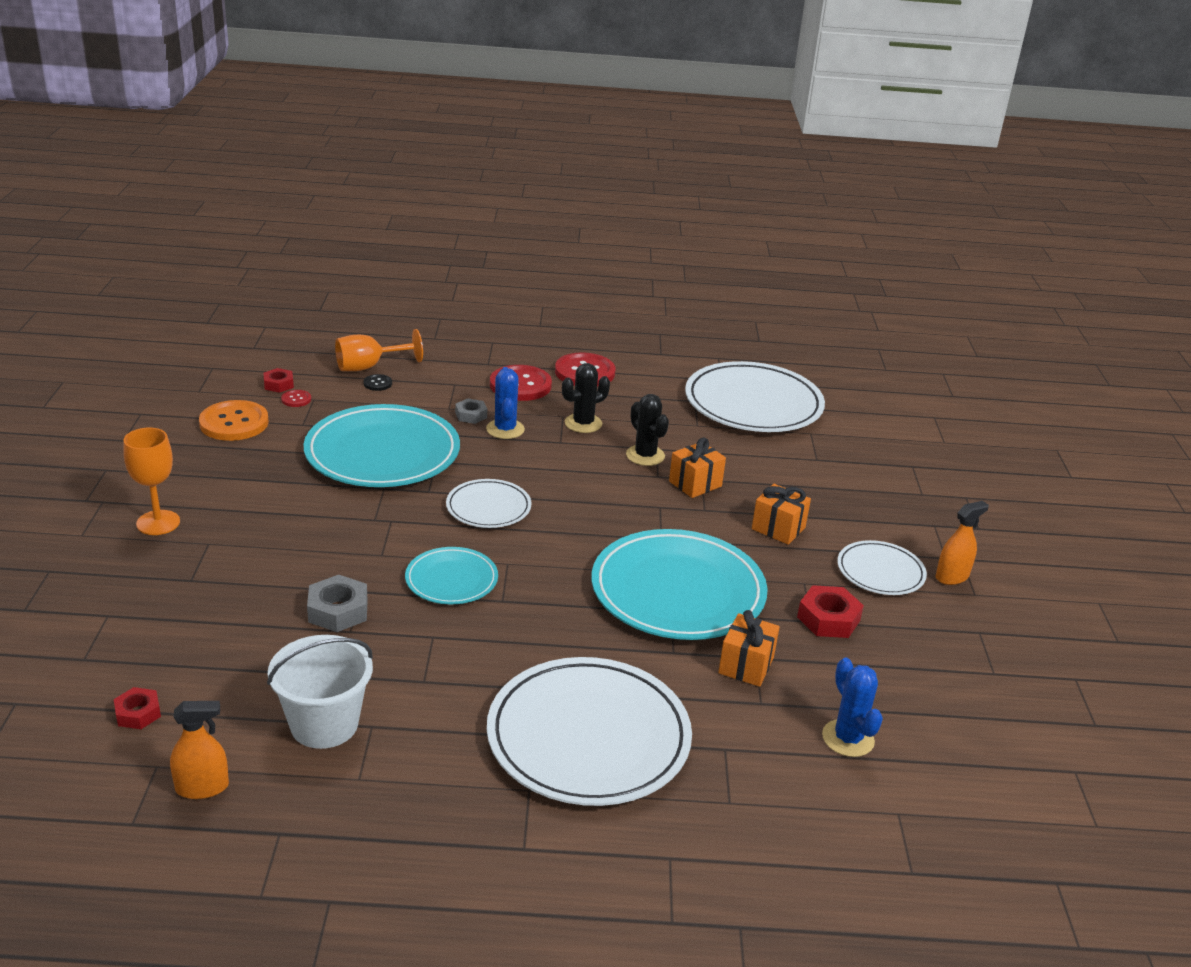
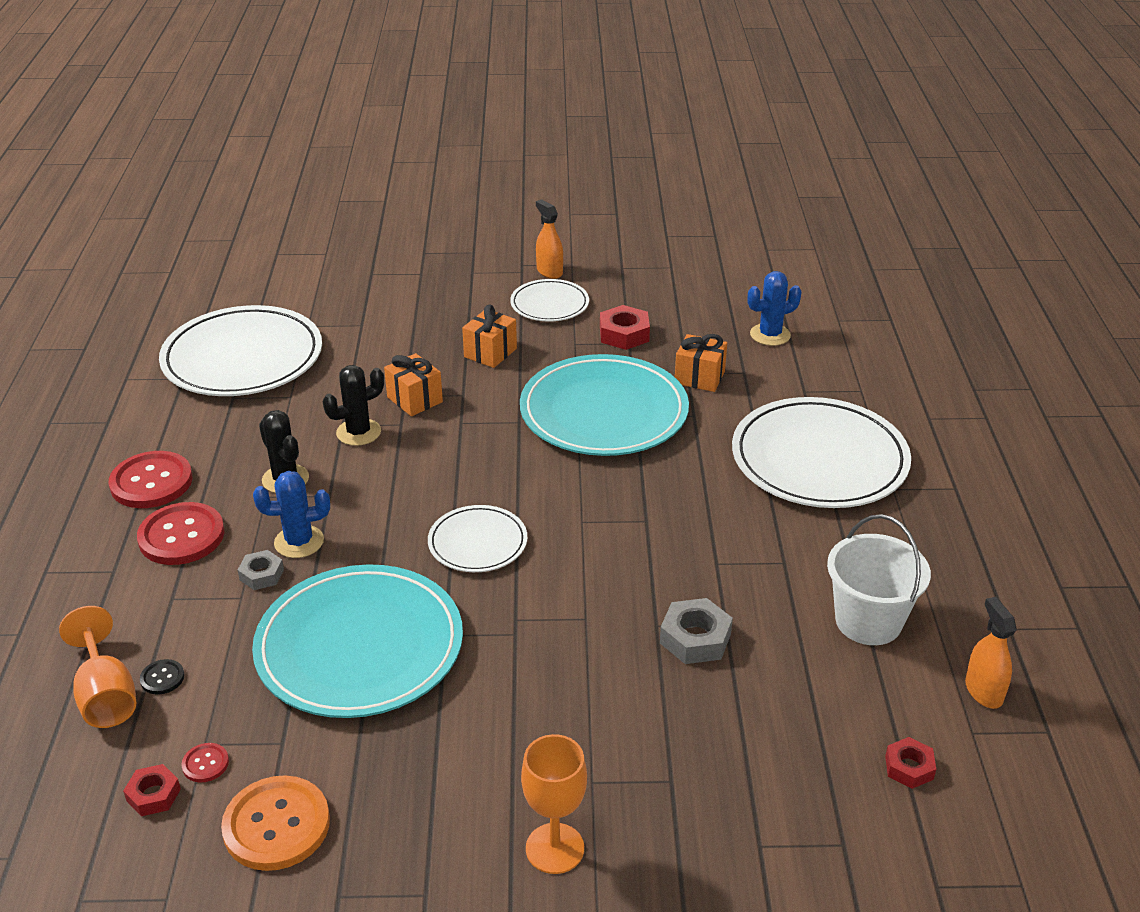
camera: 90 degrees left, 5 degrees up
turquoise plate [405,547,498,604] -> none

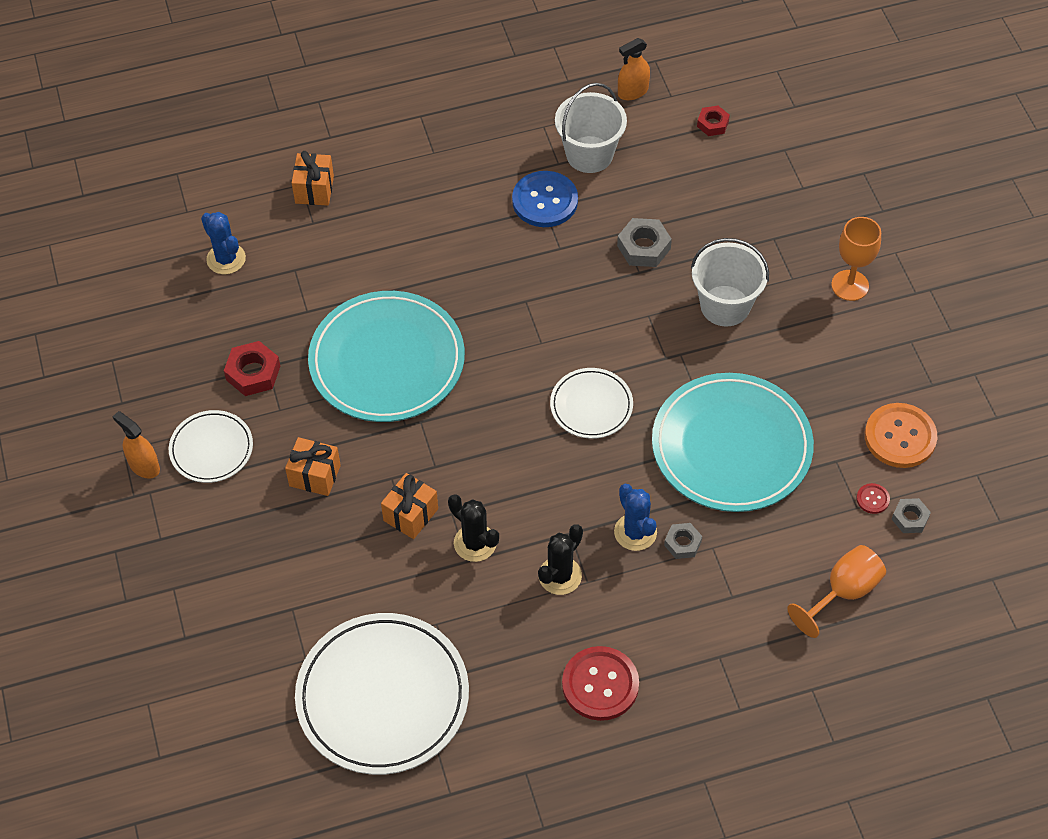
camera: 105 degrees left, 20 degrees up
red nut [123,764,181,816] -> grey nut [892,498,931,533]
red button [137,502,225,565] -> none
black button [140,659,185,695] -> none
orange spray bottle [536,200,563,279] -> orange spray bottle turned 90 degrees clockwise [112,411,160,479]
orange gift [675,334,727,392] -> orange gift moved to [292,151,334,206]
white plate [732,397,911,508] -> none
none -> blue button [512,171,578,227]
none -> white bucket [691,238,769,326]

